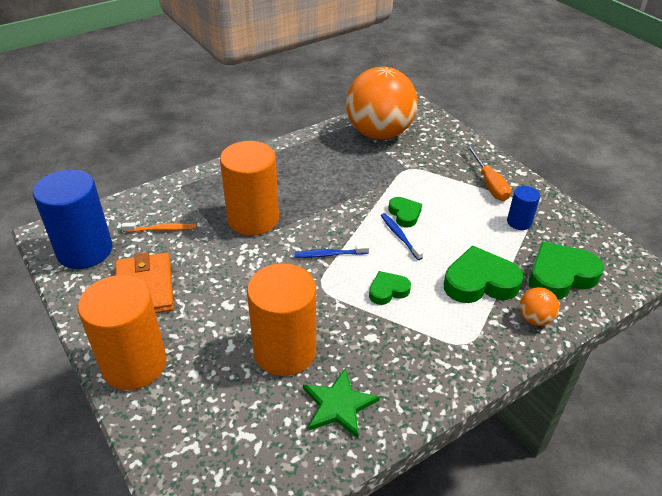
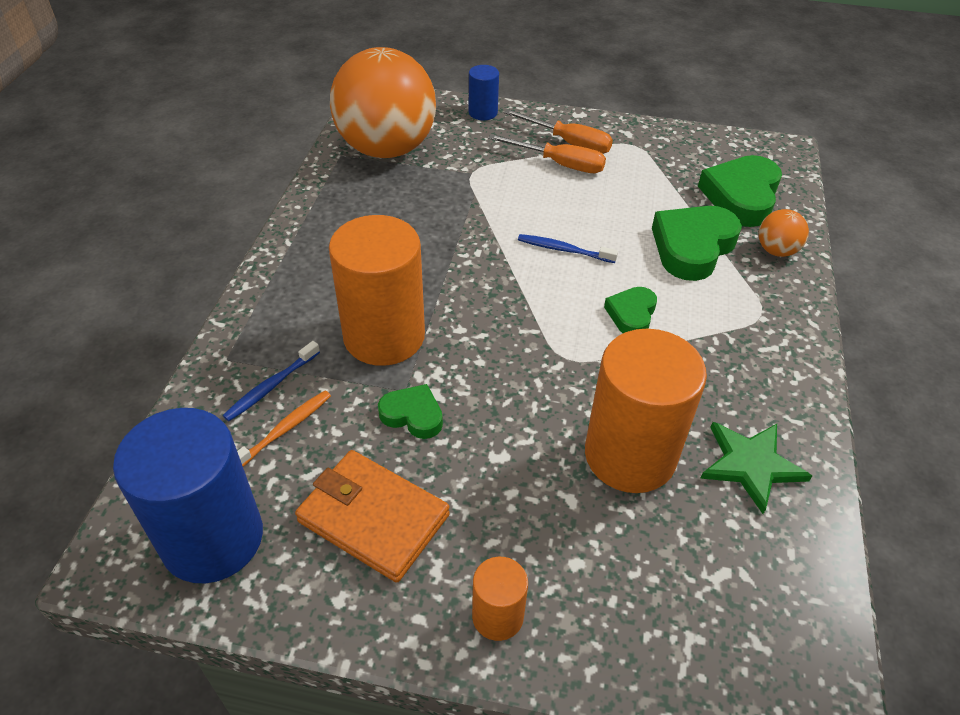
camera: 45 degrees left, 5 degrees up
orange cylinder [78,275,167,390] -> orange cylinder [472,557,528,641], size x0.48
blue toothbrush [294,244,369,258] -> blue toothbrush moved to [223,341,320,421]
green heart [388,197,422,227] -> green heart moved to [378,384,443,439]
blue cylinder [507,186,540,230] -> blue cylinder moved to [469,65,499,120]
none -> orange screwdriver [488,134,606,173]

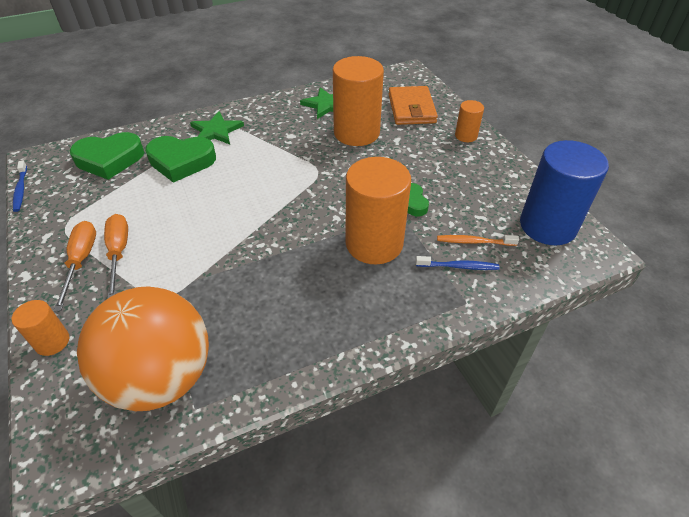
camera: 125 degrees left, 0 degrees up
orange wallet [295,450,450,583] -> orange wallet moved to [389,86,438,125]
blue cylinder [469,65,499,120] -> orange cylinder [12,300,69,356]
blue toothbrush [518,234,618,263] -> blue toothbrush moved to [13,161,27,212]
green heart [604,287,657,333] -> none
orange ball [759,209,809,257] -> none
none -> green star [190,111,244,144]

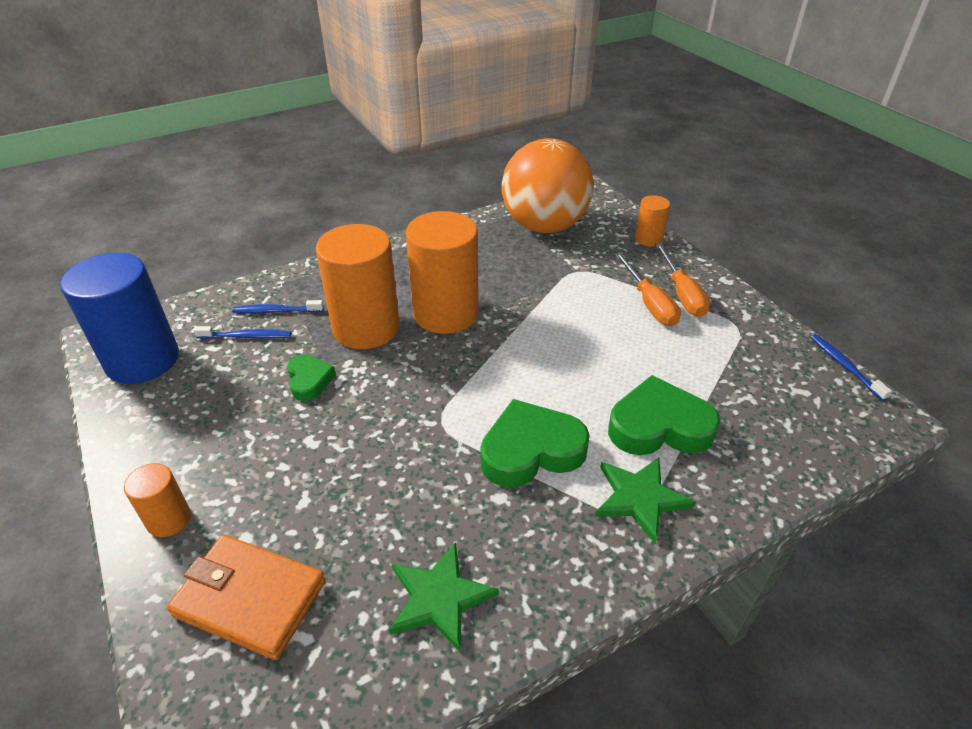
camera: 175 degrees right, 5 degrees down
green heart [70,132,144,180] -> green heart moved to [481,399,590,488]
orange cylinder [333,56,384,146] -> orange cylinder moved to [405,211,479,334]
orange wallet [389,86,438,125] -> orange wallet turned 60 degrees counterclockwise [167,535,325,660]
orange toothbrush [437,235,519,246] -> blue toothbrush [194,326,291,339]

